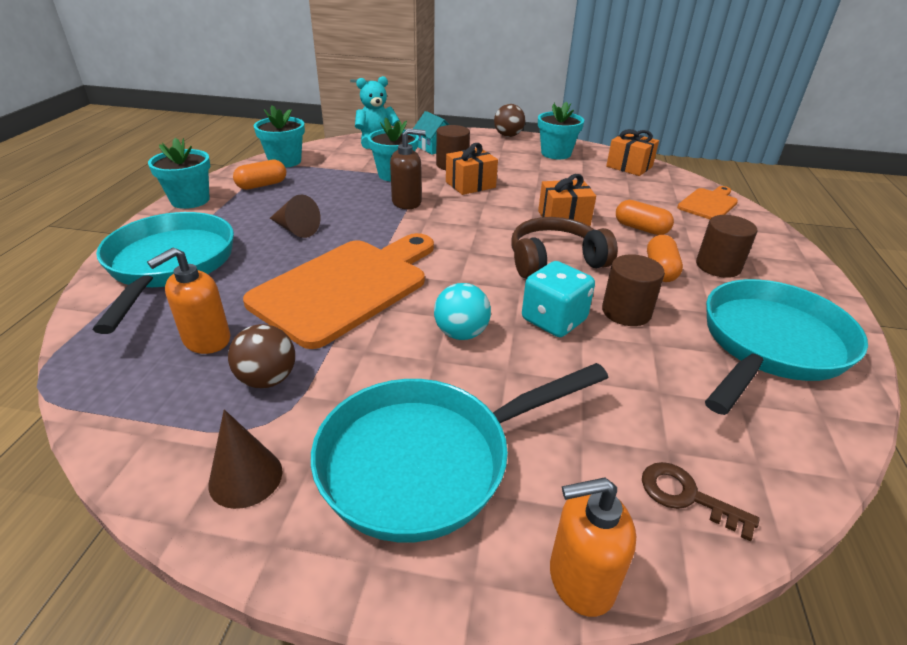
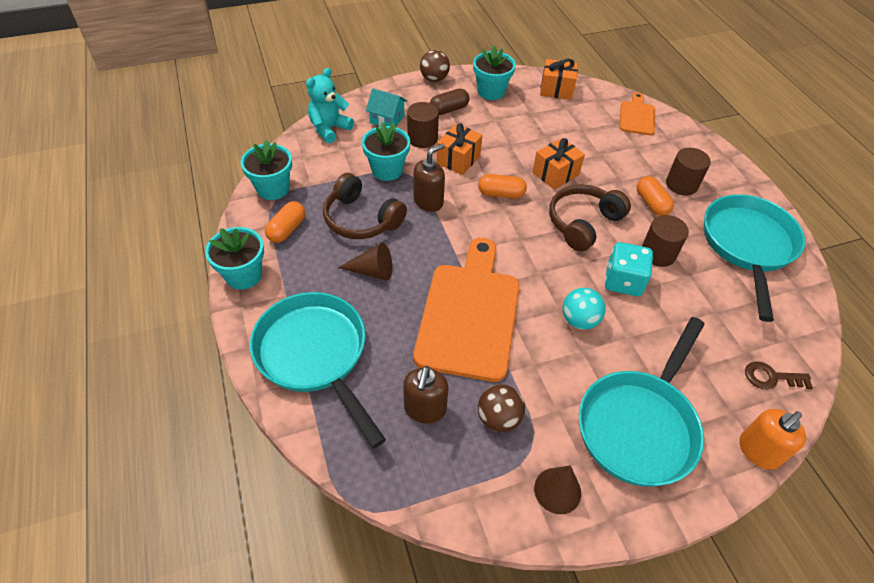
camera: 30 degrees left, 15 degrees up
orange soap dispenser [147,247,230,354] -> brown soap dispenser [403,366,448,424]
orange capsule [616,200,674,235] -> orange capsule moved to [478,174,527,199]
none -> brown headphones [323,173,407,239]
none -> brown capsule [430,89,469,115]

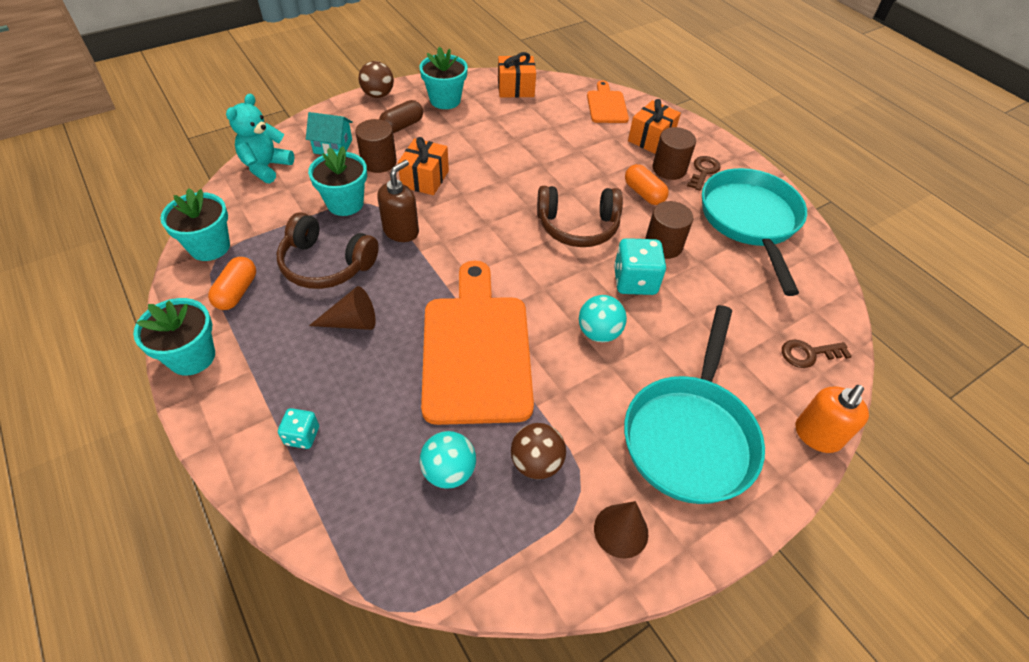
camera: 15 degrees left, 0 degrees up
turquoise pan [250,292,386,449] -> turquoise dice [278,408,319,449]
brown soap dispenser [403,366,448,424] -> turquoise ball [420,431,476,489]
orange capsule [478,174,527,199] -> none
orange gift [533,138,585,190] -> orange gift moved to [628,99,681,154]
brown headphones [549,184,631,252] -> brown headphones turned 120 degrees counterclockwise [537,186,623,247]
none -> brown key [687,156,721,191]

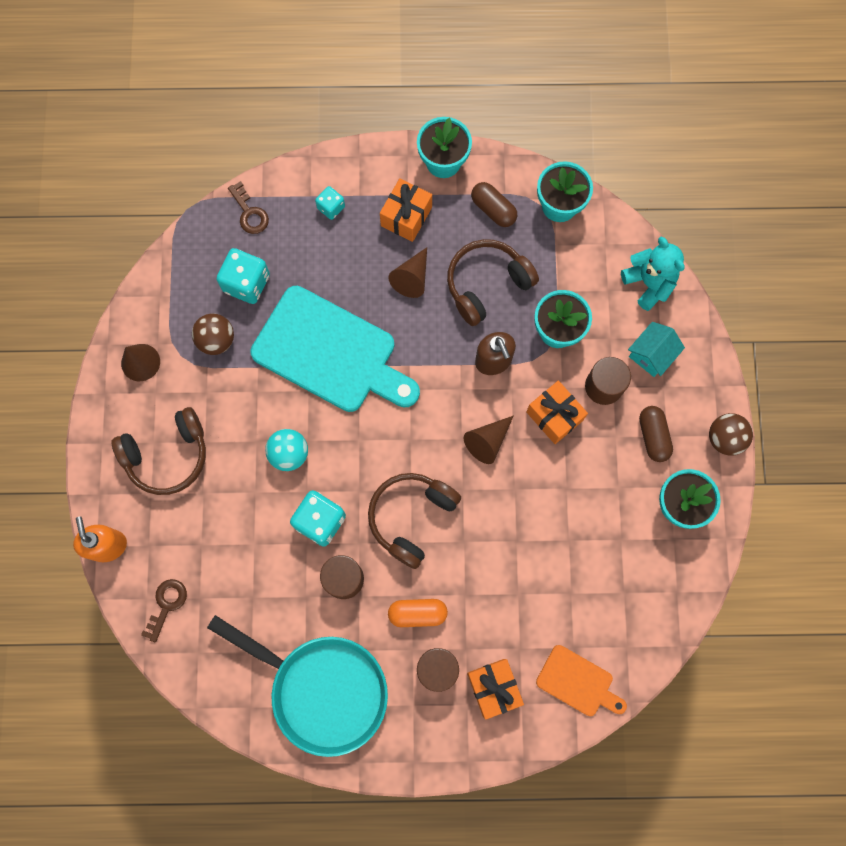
camera: 125 degrees right, 25 degrees up
orange capsule [208,257,256,310] -> brown capsule [471,182,517,227]
turquoise ball [420,431,476,489] -> turquoise dice [216,248,270,304]
orange cutting board [421,261,534,425] -> turquoise cutting board [250,286,420,412]
orange gift [498,52,536,98] -> orange gift moved to [380,178,432,242]
turquoise pan [624,305,765,504] -> brown headphones [112,407,206,495]
brown key [687,156,721,191] -> brown key moved to [228,181,269,234]
none -> brown cone [464,415,514,464]

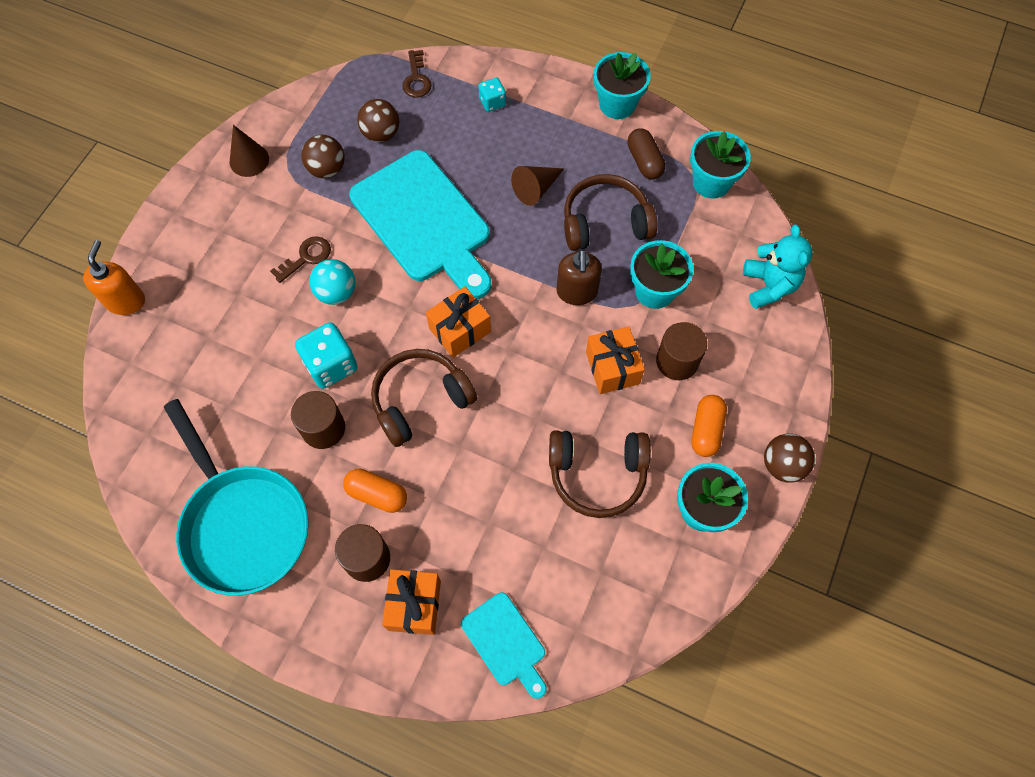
camera: 25 degrees right, 10 degrees down
brown headphones [112,407,206,495] -> brown headphones moved to [549,430,651,518]
brown key [141,579,187,643] -> brown key moved to [270,236,331,283]
turquoise dice [216,248,270,304] -> brown ball [357,99,399,142]
orange gift [380,178,432,242] -> orange gift moved to [426,286,491,358]
brown cone [464,415,514,464] -> none
orange cutting board [536,645,627,716] -> turquoise cutting board [461,592,547,699]
turquoise house [628,322,685,377] -> none
brown capsule [639,406,673,462] -> orange capsule [691,395,727,457]

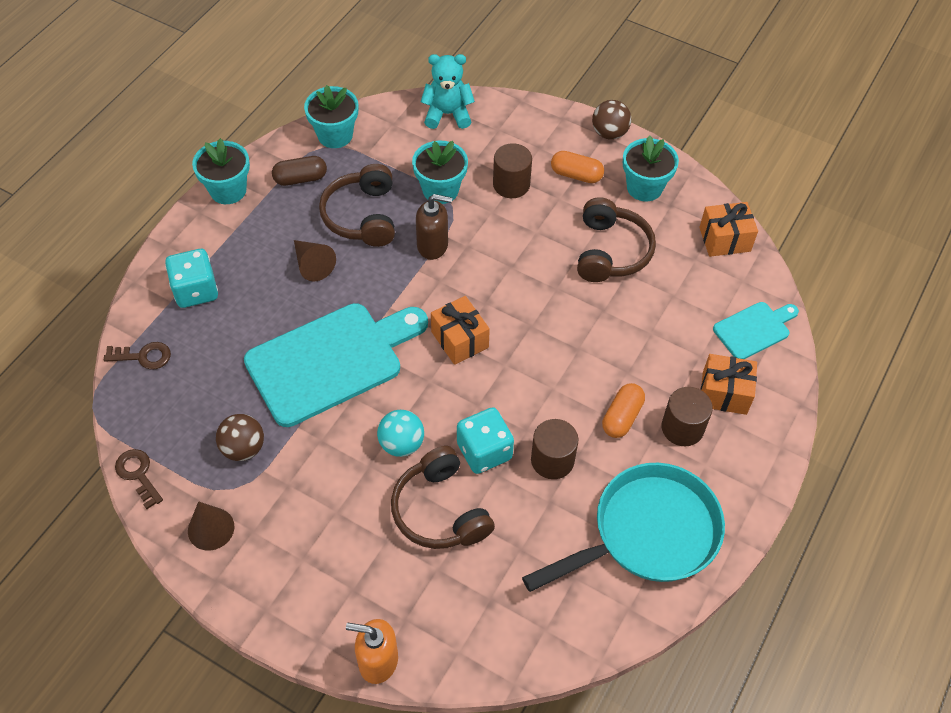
camera: 85 degrees left, 10 degrees down
brown key [270,236,331,283] -> brown key moved to [115,449,163,509]
brown ball [357,99,399,142] -> none
brown headphones [371,349,477,447] -> brown headphones moved to [391,446,495,549]
turquoise dice [478,78,506,112] -> turquoise dice [165,249,218,308], size x1.75
orange gift [586,326,645,394] -> orange gift moved to [699,202,758,257]

